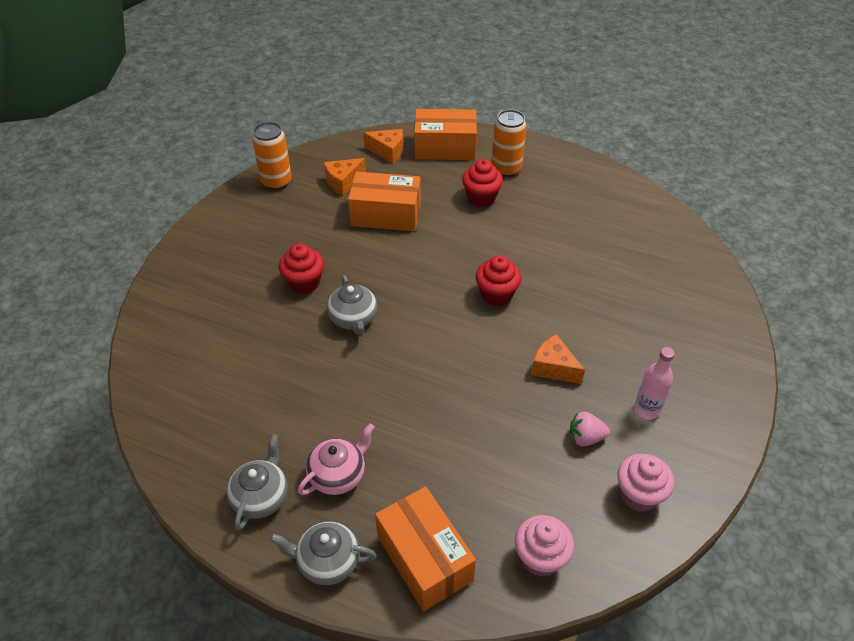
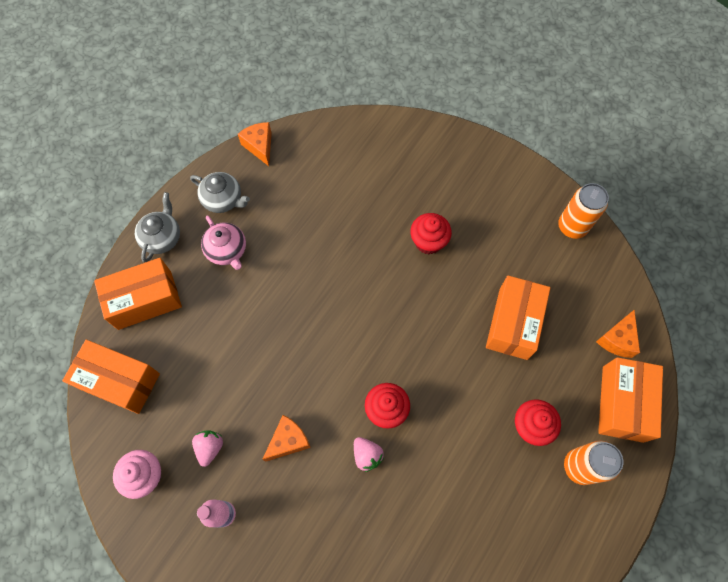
camera: 100 degrees right, 20 degrees up
orange cheese [324,158,366,196] -> orange cheese moved to [238,122,272,166]
grey teapot [327,275,377,335] -> none
pink cupcake [515,515,574,577] -> orange box [62,340,160,414]
none -> pink strawberry [354,437,384,472]

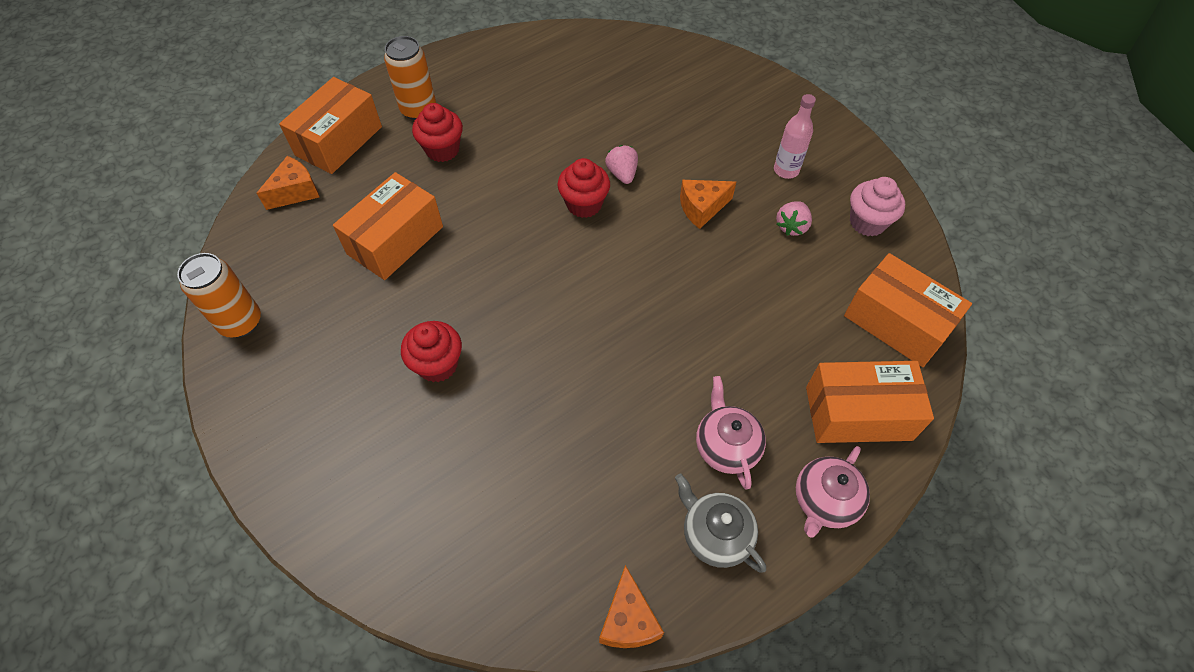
camera: 160 degrees left, 10 degrees down
grey teapot [135,192,180,262] -> pink teapot [796,446,870,538]

